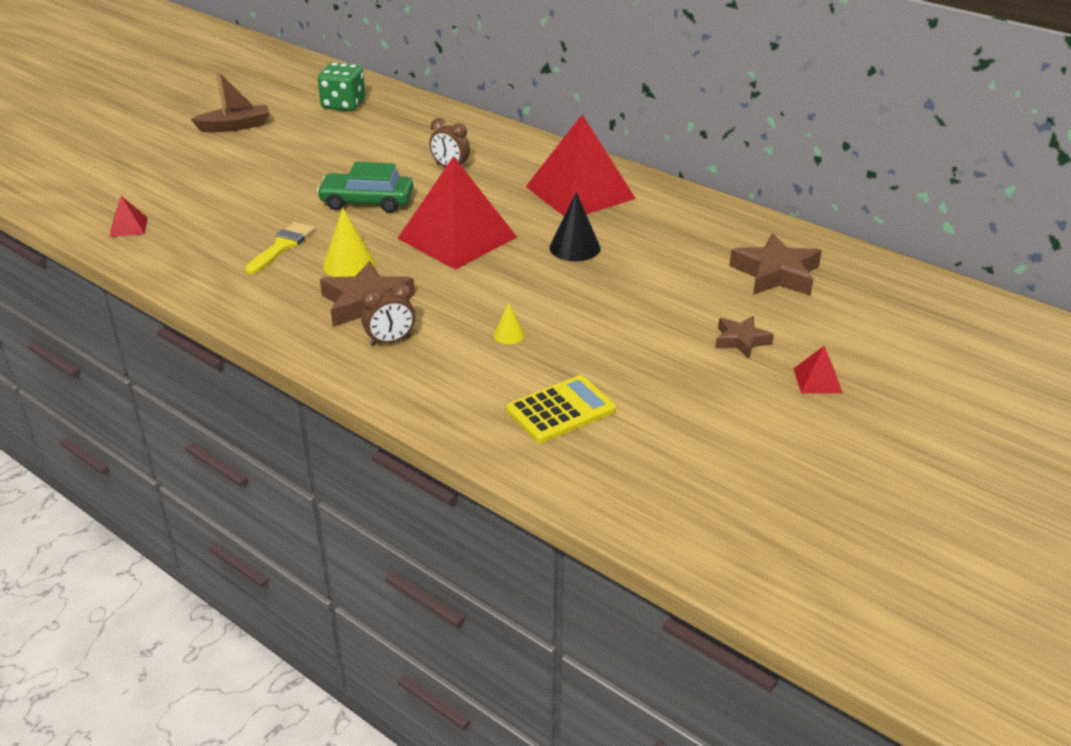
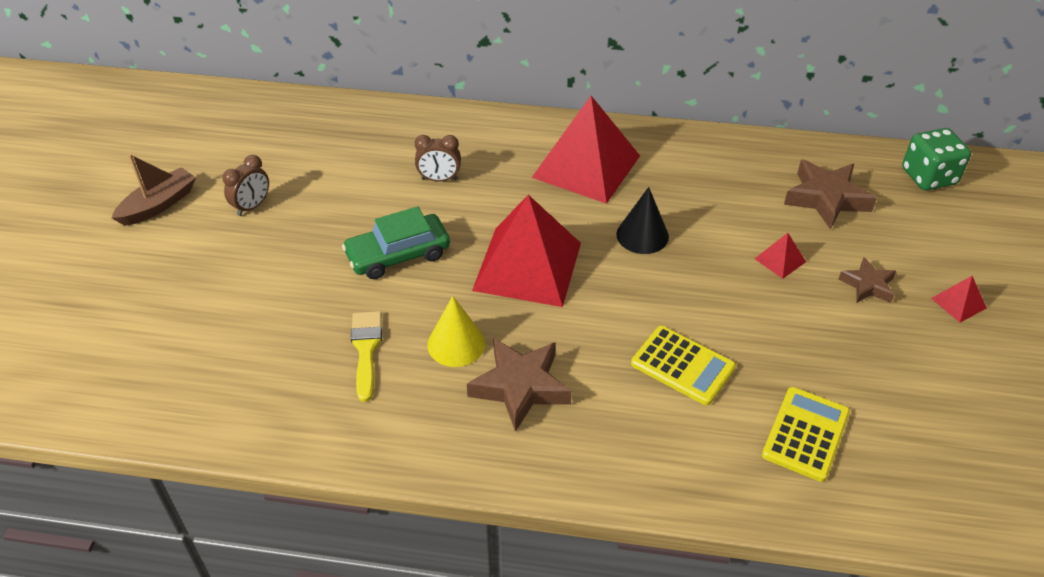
camera: 30 degrees left, 10 degrees up
red pyramid [109,196,148,237] -> red pyramid moved to [755,233,806,279]
green dice [318,63,365,111] -> green dice moved to [902,128,971,190]
brown clock [361,284,416,346] -> brown clock moved to [222,155,269,216]
yellow cone [494,303,525,344] -> yellow calculator [631,326,736,405]

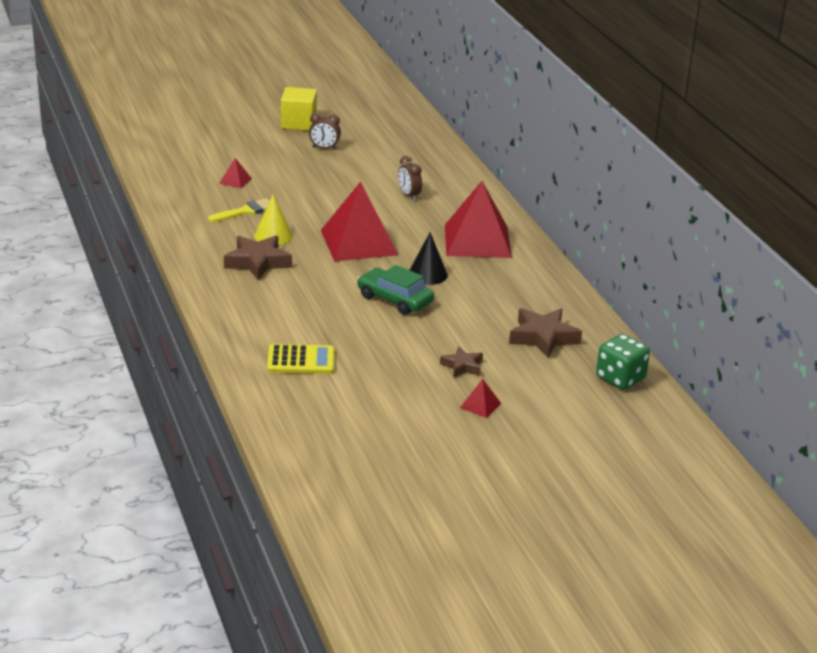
camera: 60 degrees right, 15 degrees down
brown boat [111,154,196,226] -> yellow cube [281,87,317,131]
green car [342,206,450,279] -> green car moved to [357,265,434,315]
yellow calculator [631,326,736,405] -> none
red pyramid [755,233,806,279] -> red pyramid moved to [219,158,252,188]

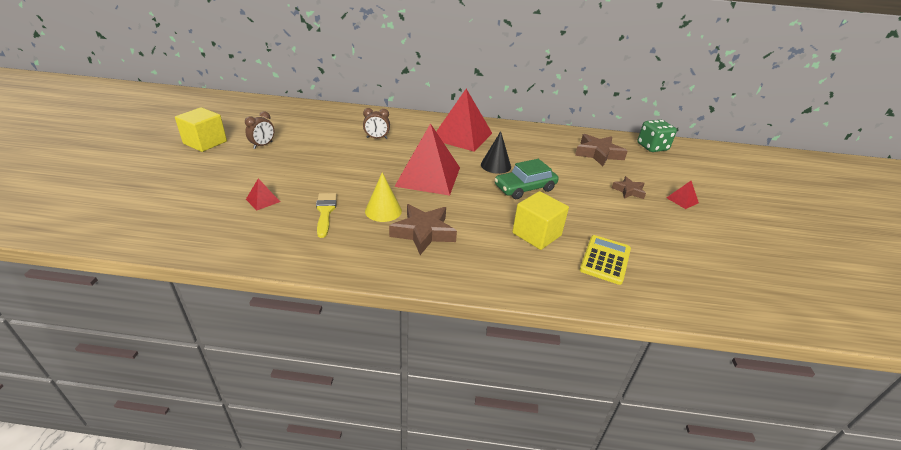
camera: 65 degrees left, 5 degrees up
none -> yellow cube [512,191,569,250]

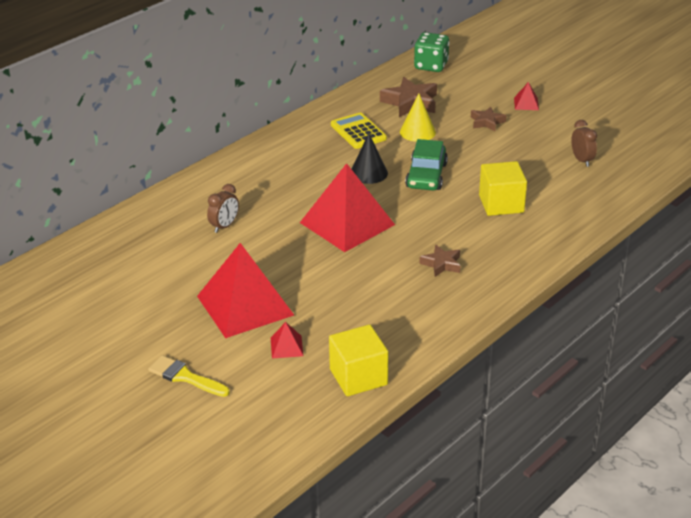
camera: 50 degrees left, 0 degrees up
yellow cube [175,107,227,152] -> yellow cube moved to [329,324,388,396]
brown clock [245,111,274,149] -> brown clock moved to [571,120,597,167]
yellow brush [316,193,337,238] -> yellow brush moved to [148,355,230,397]
yellow cone [365,172,402,222] -> yellow cone moved to [400,94,436,142]
brown star [389,204,457,255] -> brown star [419,244,460,277], size x0.59
red pyramid [436,89,492,152] -> red pyramid moved to [197,243,294,338]
yellow calculator [580,235,631,285] -> yellow calculator moved to [331,113,387,149]

